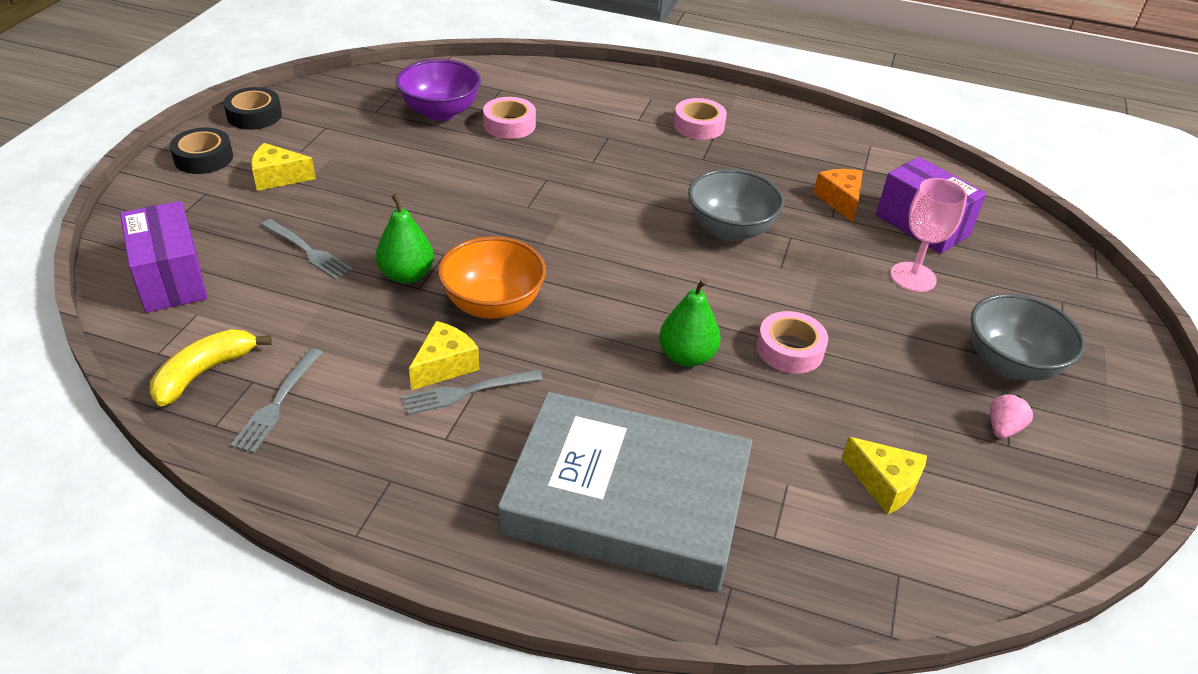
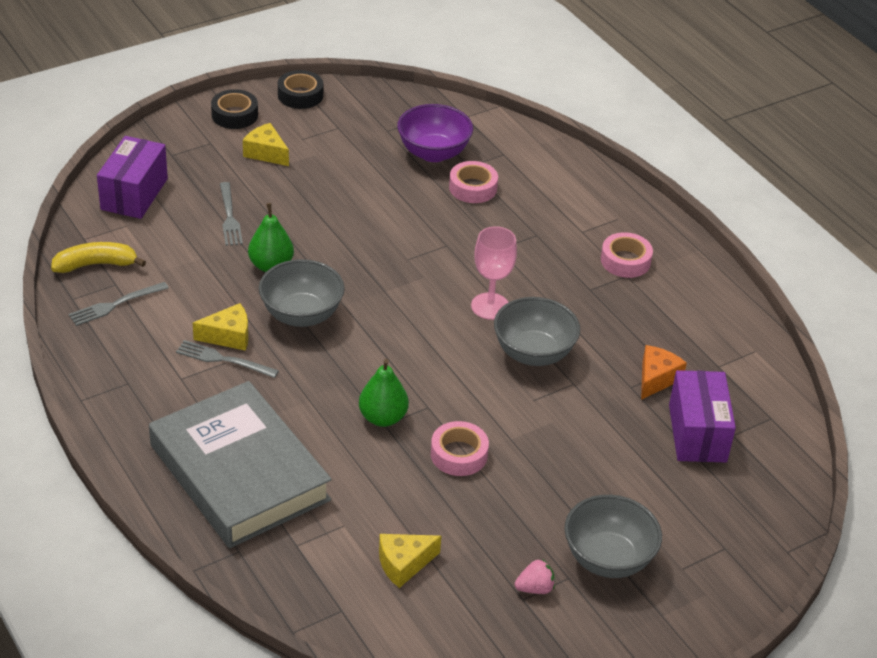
camera: 40 degrees right, 0 degrees up
orange bowl [438,236,546,319] -> grey bowl [259,259,345,327]
yellow cheese [842,437,927,515] -> yellow cheese turned 75 degrees clockwise [379,534,441,588]
pink goblet [890,178,967,292] -> pink goblet moved to [471,226,517,320]

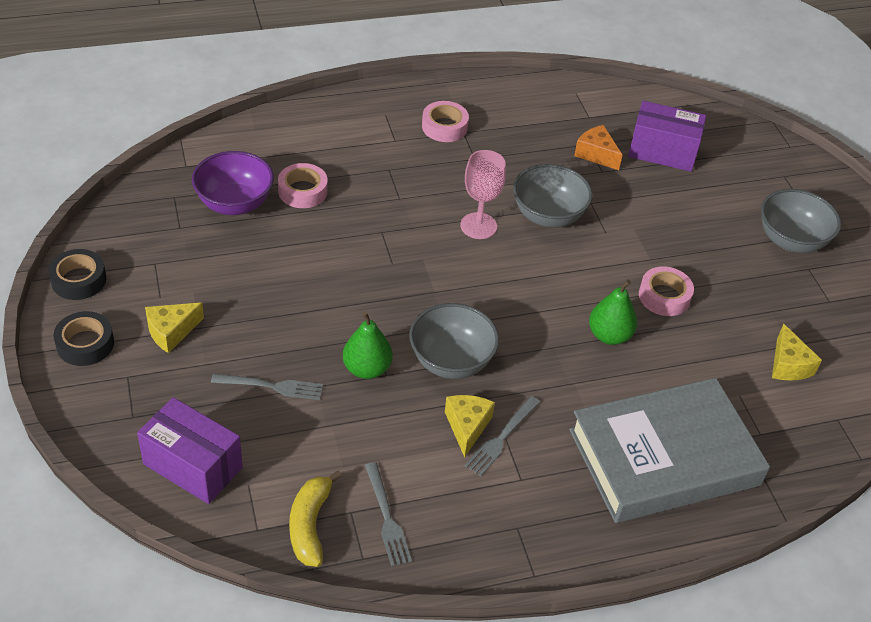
camera: 75 degrees left, 5 degrees up
pink strawberry [515,559,555,594] -> none

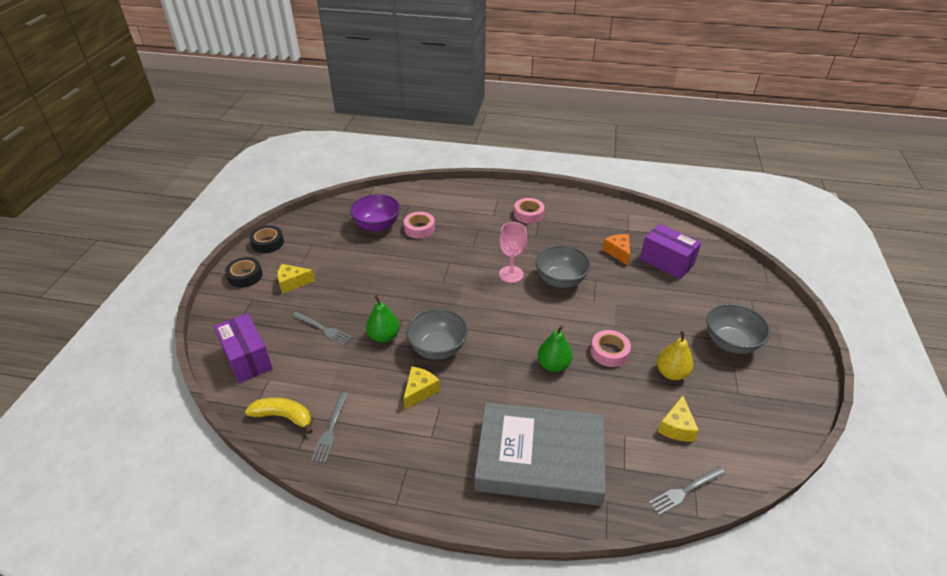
camera: 30 degrees right, 5 degrees down
yellow banana [289,471,342,567] -> yellow banana turned 75 degrees clockwise [245,397,313,434]
grey fork [465,396,540,476] -> grey fork moved to [648,466,725,515]
none -> yellow pear [657,331,693,380]

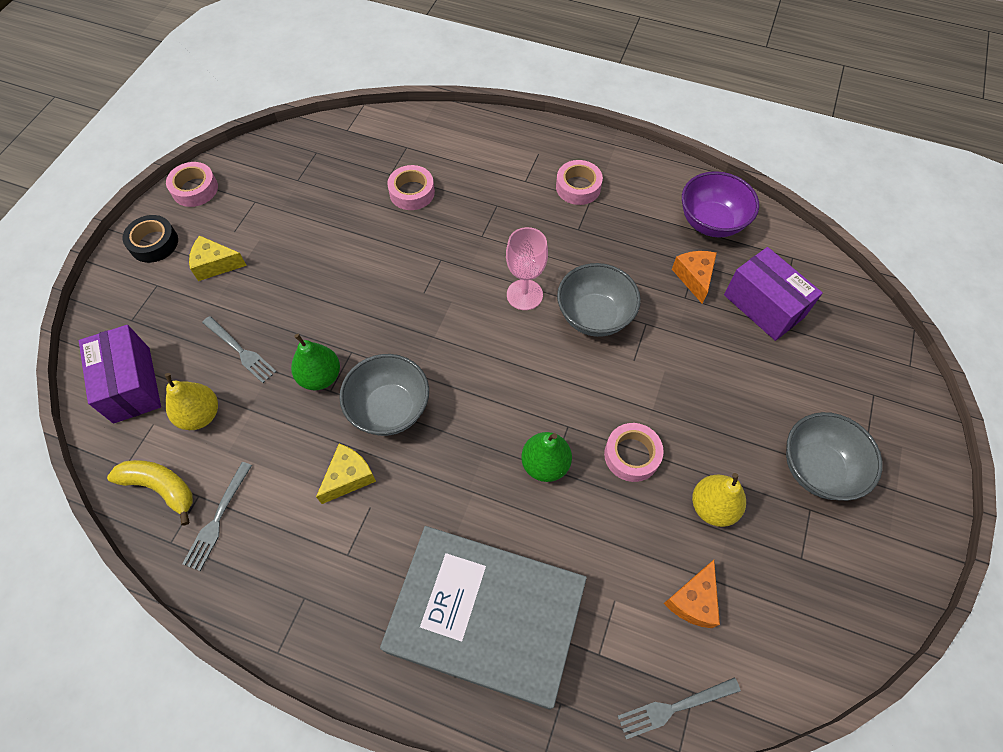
camera: 10 degrees right, 20 degrees up
black tape [249,225,284,253] -> pink tape [166,162,218,207]
purple bowl [350,194,400,232] -> purple bowl moved to [682,171,759,238]
yellow cheese [658,396,699,442] -> orange cheese [664,560,720,628]
none -> yellow pear [165,373,218,430]

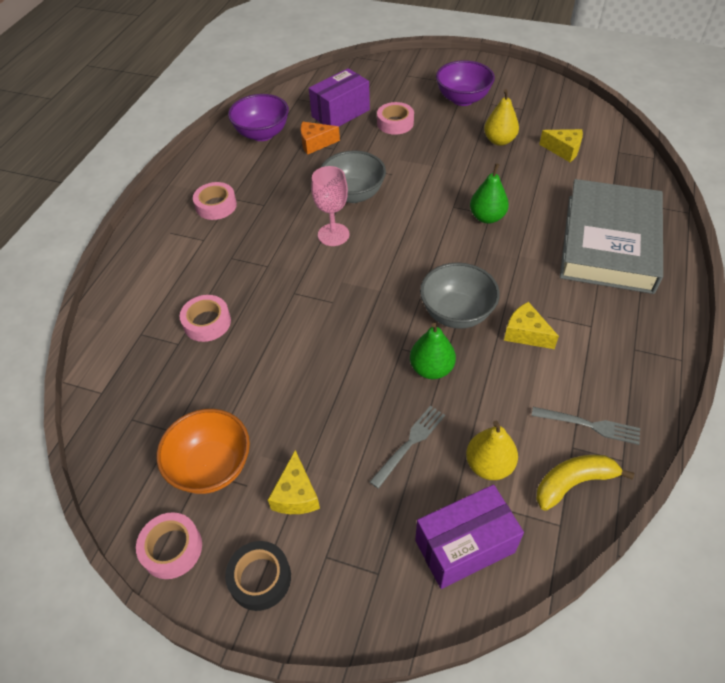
camera: 90 degrees left, 10 degrees down
yellow banana [107,460,193,525] -> yellow banana turned 45 degrees clockwise [536,455,634,511]
pink tape [604,423,664,482] -> pink tape moved to [377,102,414,135]
grey fork [618,677,741,739] -> none
orange cheese [664,560,720,628] -> yellow cheese [539,129,583,162]
grey bowl [786,412,882,501] -> purple bowl [436,60,495,106]
none -> orange bowl [157,409,250,494]

